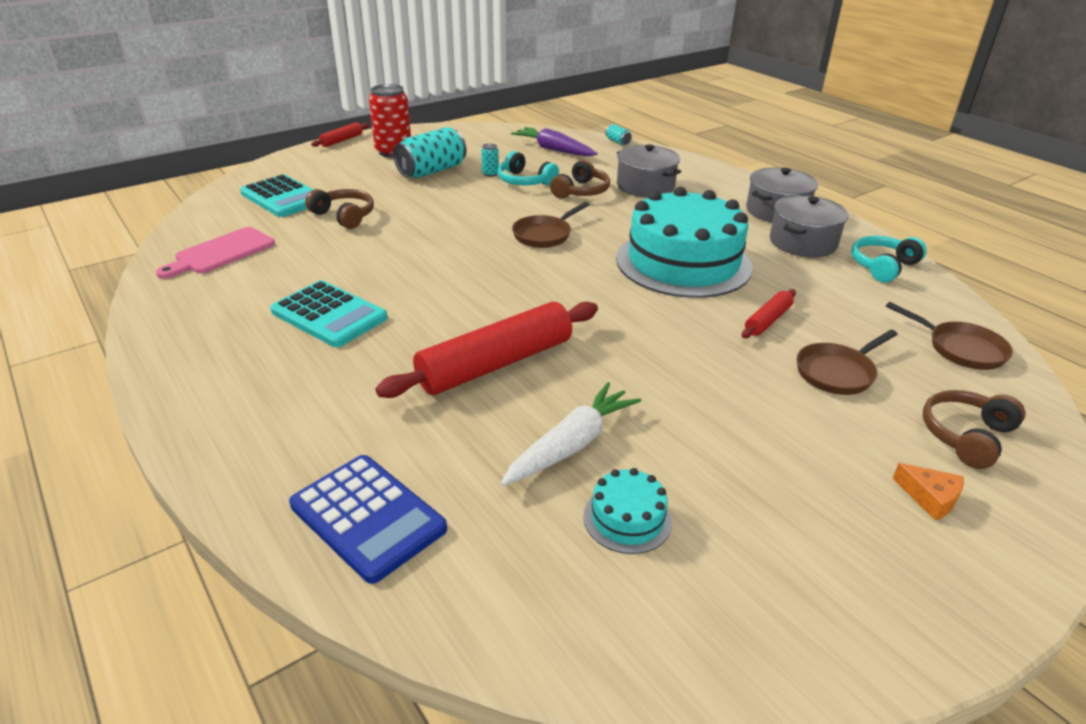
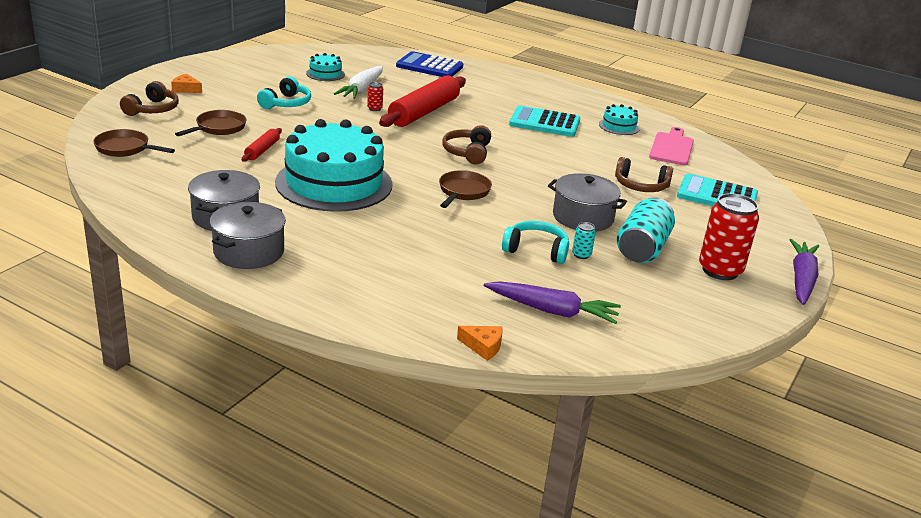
camera: 155 degrees right, 5 degrees down
red rolling pin [311,122,369,147] -> purple carrot [790,239,819,305]
brown headphones [550,160,610,199] -> brown headphones moved to [442,125,491,164]
turquoise can [605,124,632,145] -> orange cheese [457,326,503,361]
grey pot [617,144,681,197] -> grey pot moved to [548,173,627,231]
turquoise headphones [851,236,927,282] -> turquoise headphones moved to [257,76,311,109]
none -> red can [367,82,383,111]
none -> turquoise cake [599,104,640,135]

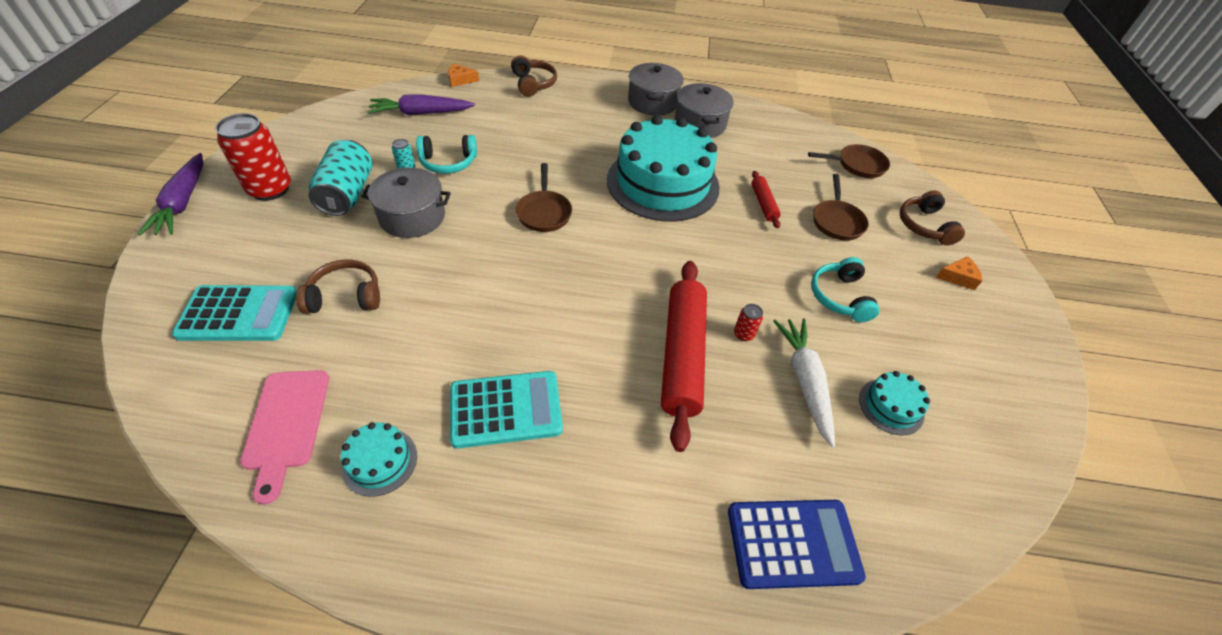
camera: 155 degrees right, 20 degrees up
brown headphones [442,125,491,164] -> brown headphones moved to [511,55,557,97]

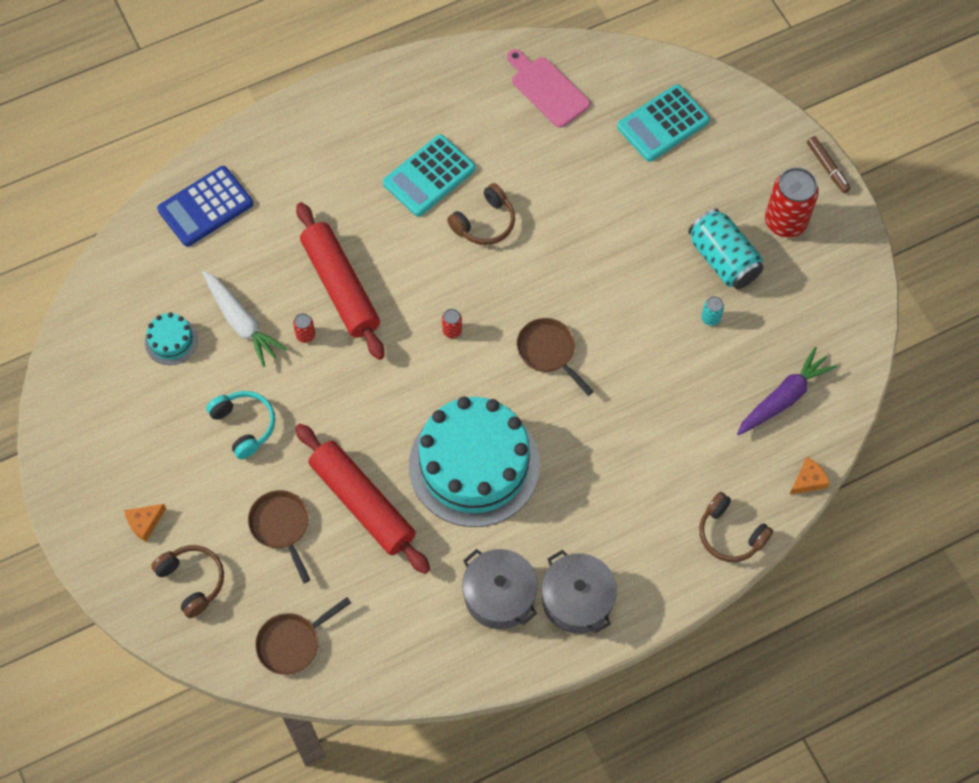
camera: 150 degrees right, 15 degrees up
purple carrot [138,153,203,236] -> brown marker [807,136,851,193]
brown headphones [296,259,380,314] -> brown headphones moved to [447,183,515,245]
turquoise cake [341,422,417,497] -> none
grey pot [361,167,451,238] -> none
turquoise headphones [416,135,477,174] -> none
red rolling pin [752,171,781,229] -> red rolling pin [295,424,430,574], size x2.09
none -> red can [442,309,462,338]

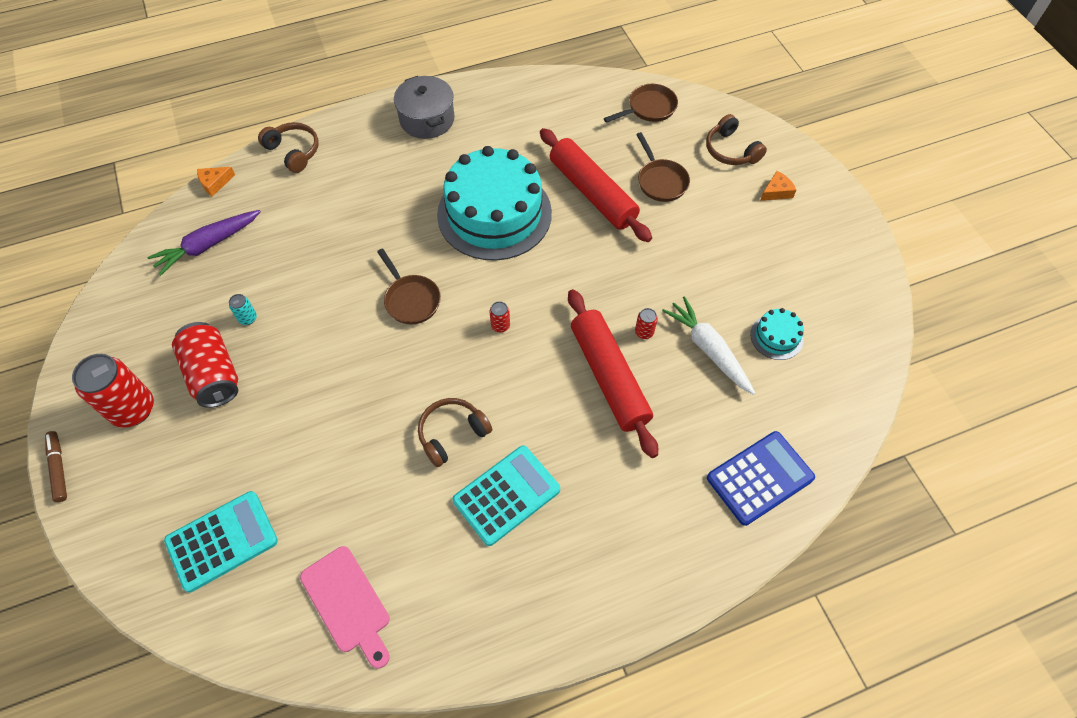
camera: 175 degrees left, 5 degrees down
turquoise headphones [206,391,275,459] -> none
grey pot [462,549,538,629] -> none
turquoise can [688,209,763,289] -> red can [172,322,238,408]

